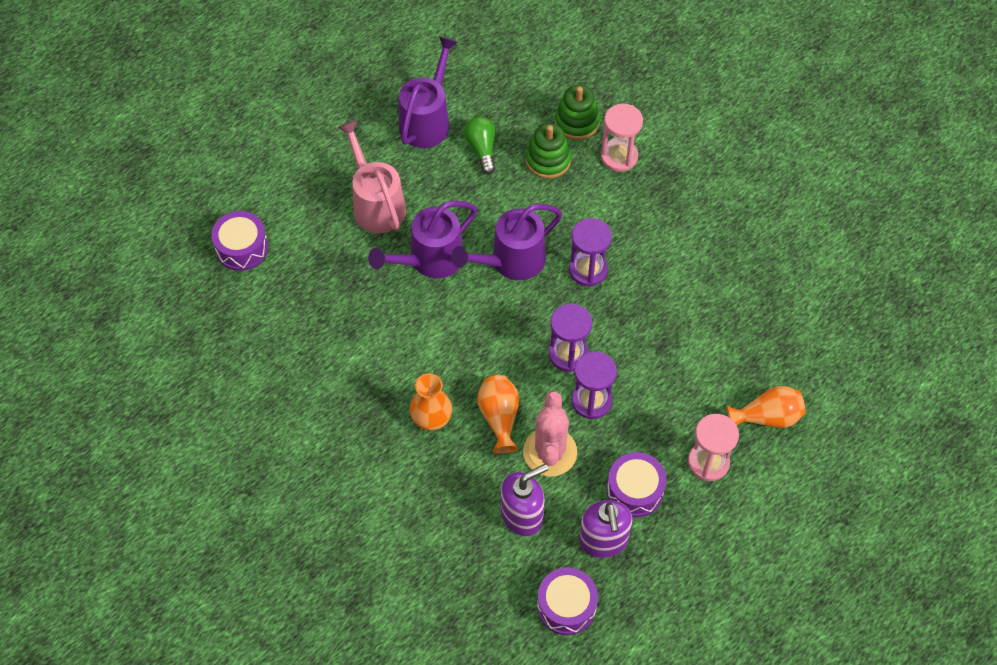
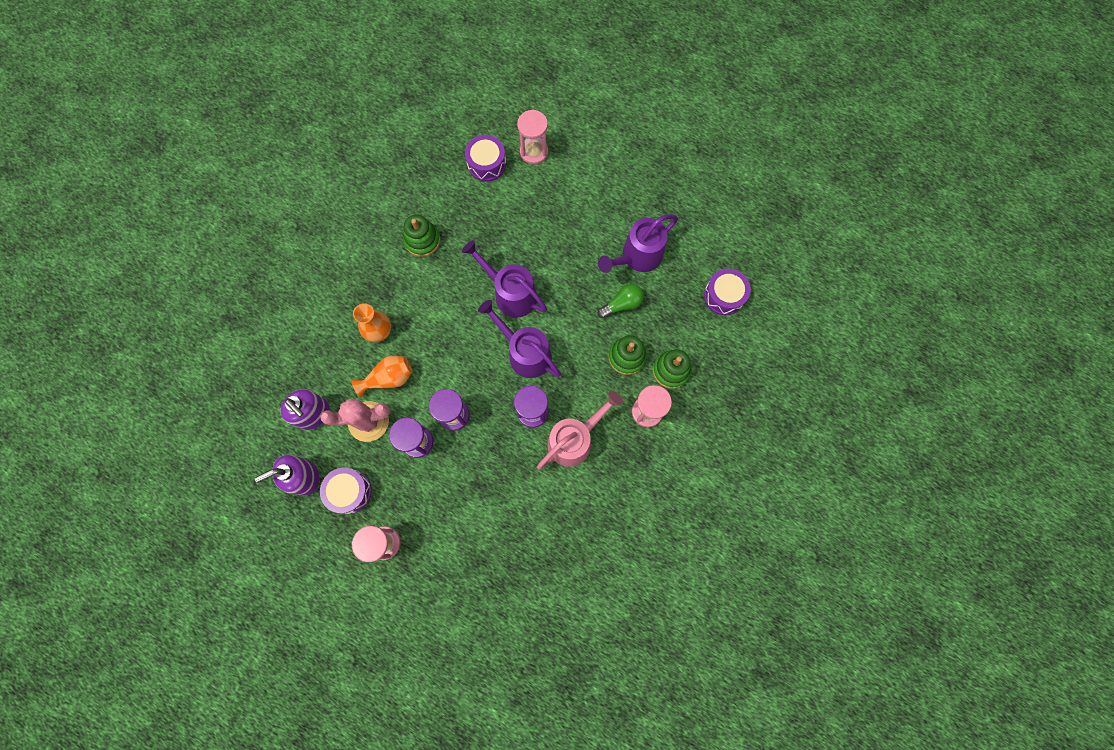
camera: 75 degrees right, 15 degrees up
pink watering can [338,120,406,233] -> pink watering can moved to [537,391,623,470]
purple watering can [399,36,458,148] -> purple watering can turned 135 degrees clockwise [598,214,678,273]
purple drum [537,567,598,635] -> purple drum moved to [704,268,751,315]
orange vase [726,386,806,428] -> none
none -> green stacking toy [403,215,440,257]
none -> pink hourglass [517,110,548,164]

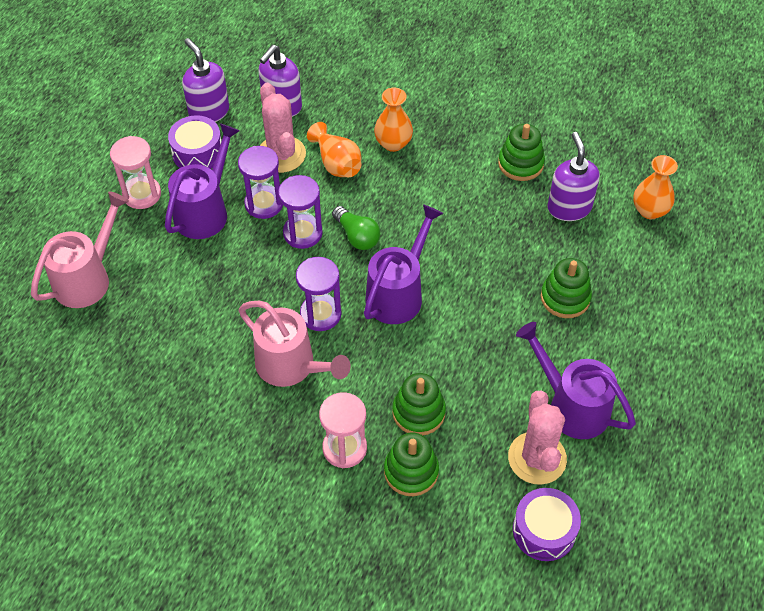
camera: 80 degrees right, 20 degrees down
purple watering can [462,240,547,318] -> purple watering can moved to [165,123,240,239]
purple drum [465,135,506,182] -> orange vase [633,155,678,219]
pink hourglass [517,110,548,164] -> none
green light bulb [598,284,644,318] -> green light bulb moved to [332,206,380,250]
none -> pink watering can [31,191,129,308]
none -> pink cactus [508,391,567,485]
none -> green stacking toy [541,258,592,318]
none -> purple soap dispenser [547,132,600,221]

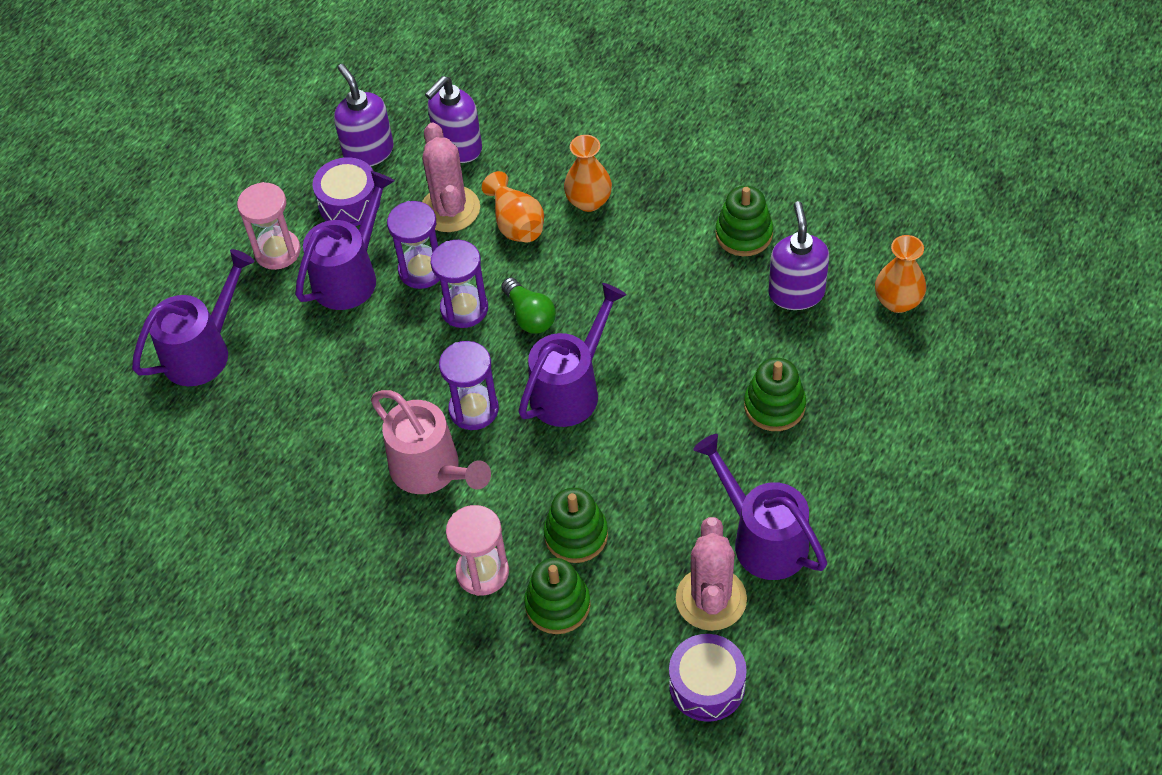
camera: 10 degrees right, 0 degrees up
pink watering can [31,191,129,308] -> purple watering can [132,249,255,386]

